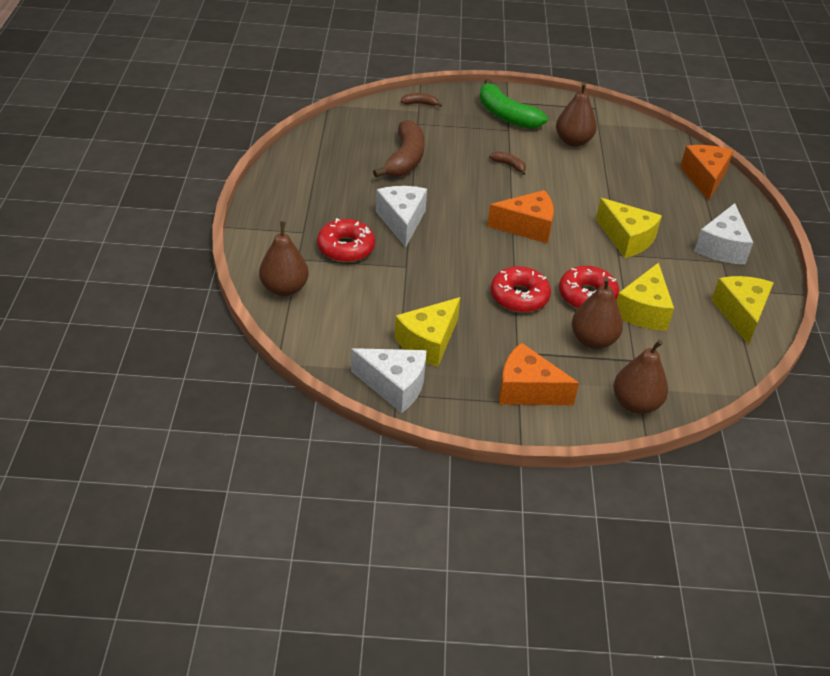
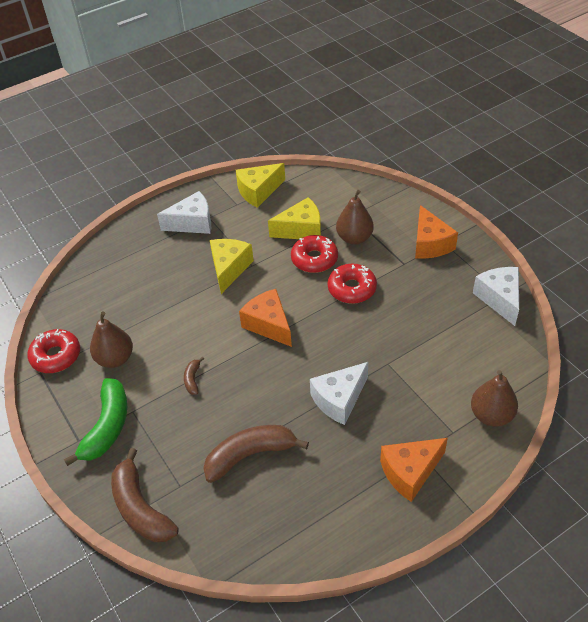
camera: 120 degrees left, 5 degrees up
red donut [317,218,375,262] -> red donut moved to [28,329,80,373]
yellow cheese [394,297,460,367] -> none
brown banana [401,93,442,107] -> brown banana [111,448,179,542], size x2.18
brown pear [614,340,668,414] -> none
orange cheese [680,145,733,201] -> orange cheese moved to [380,438,448,502]

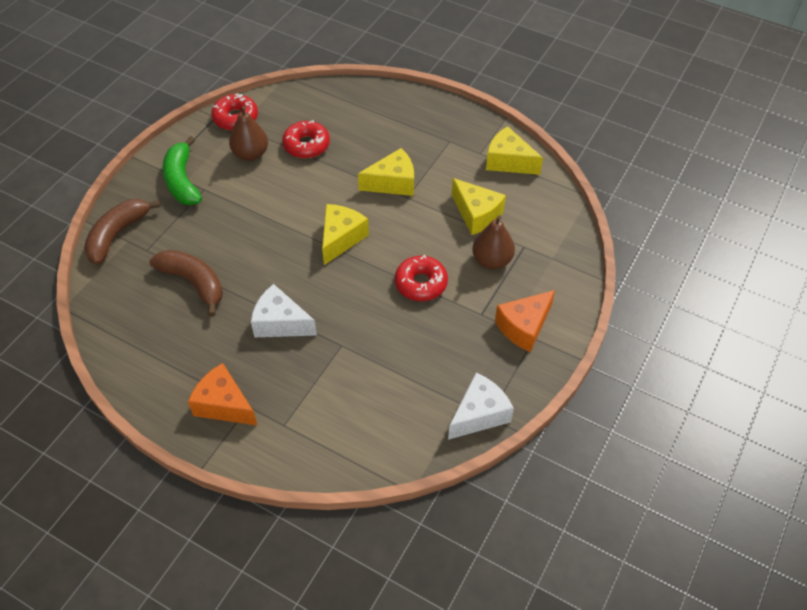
camera: 60 degrees right, 5 degrees up
green banana [64,378,127,466] -> green banana turned 90 degrees clockwise [162,136,202,205]
white cheese [157,191,211,234] -> none
brown banana [184,357,204,395] -> none
orange cheese [239,289,292,347] -> yellow cheese [322,204,369,265]
red donut [291,235,338,273] -> red donut moved to [282,120,330,158]
brown pear [471,370,518,427] -> none

